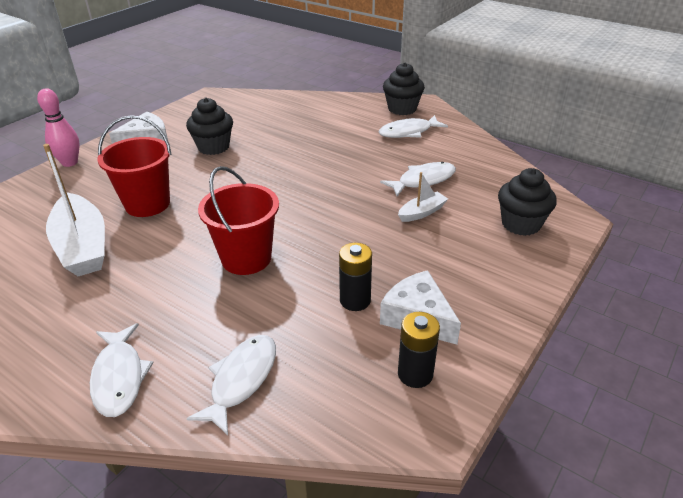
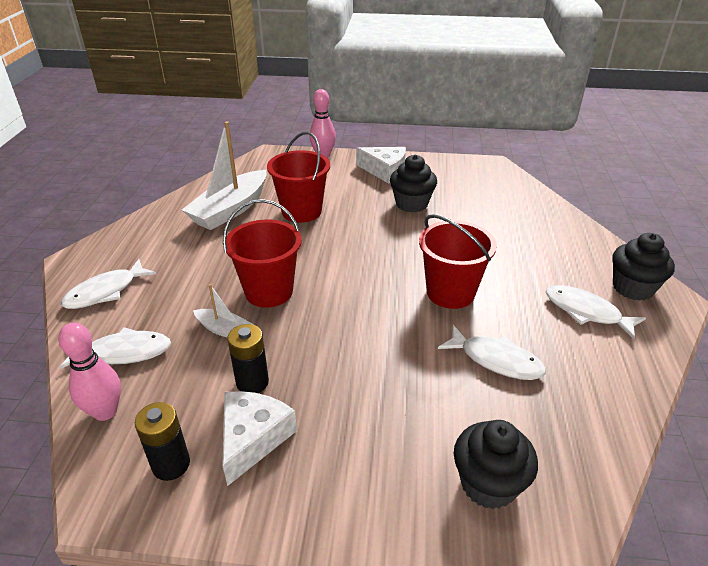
camera: 60 degrees right, 0 degrees up
white boat [398,172,448,222] -> white boat moved to [193,284,254,337]
none -> pink bowling pin [58,323,121,421]
none -> red bucket [419,214,497,309]

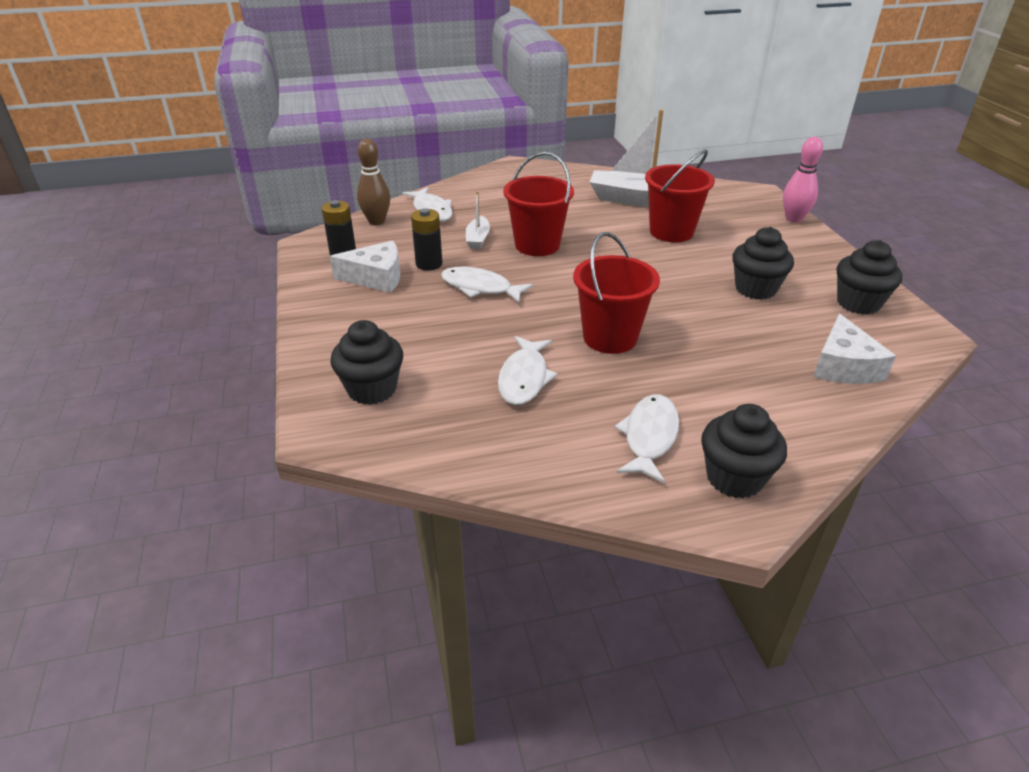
camera: 70 degrees right, 0 degrees up
pink bowling pin [58,323,121,421] -> brown bowling pin [357,139,390,225]
white fish [61,259,156,309] -> white fish moved to [441,267,533,303]
white cheese [356,147,406,184] -> white cheese moved to [813,314,896,384]
none -> black cupcake [837,240,902,315]

